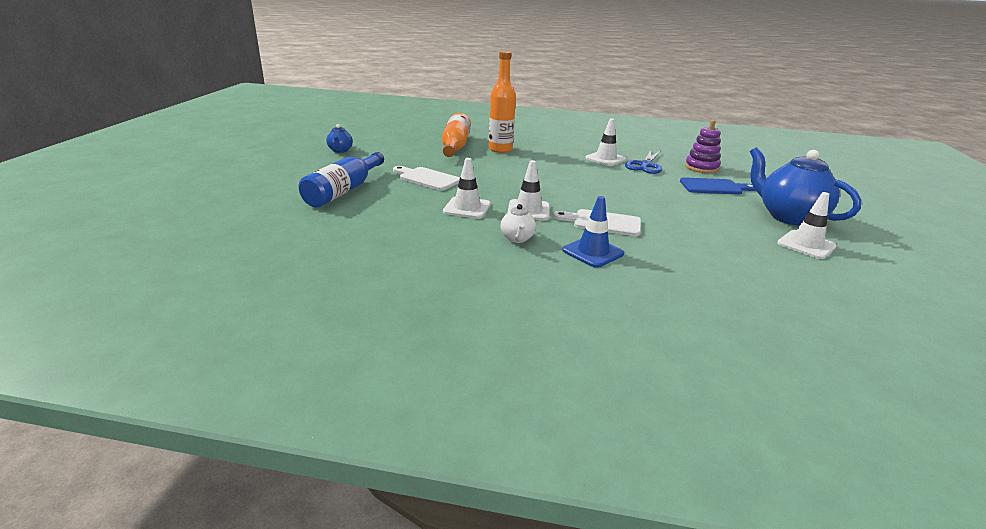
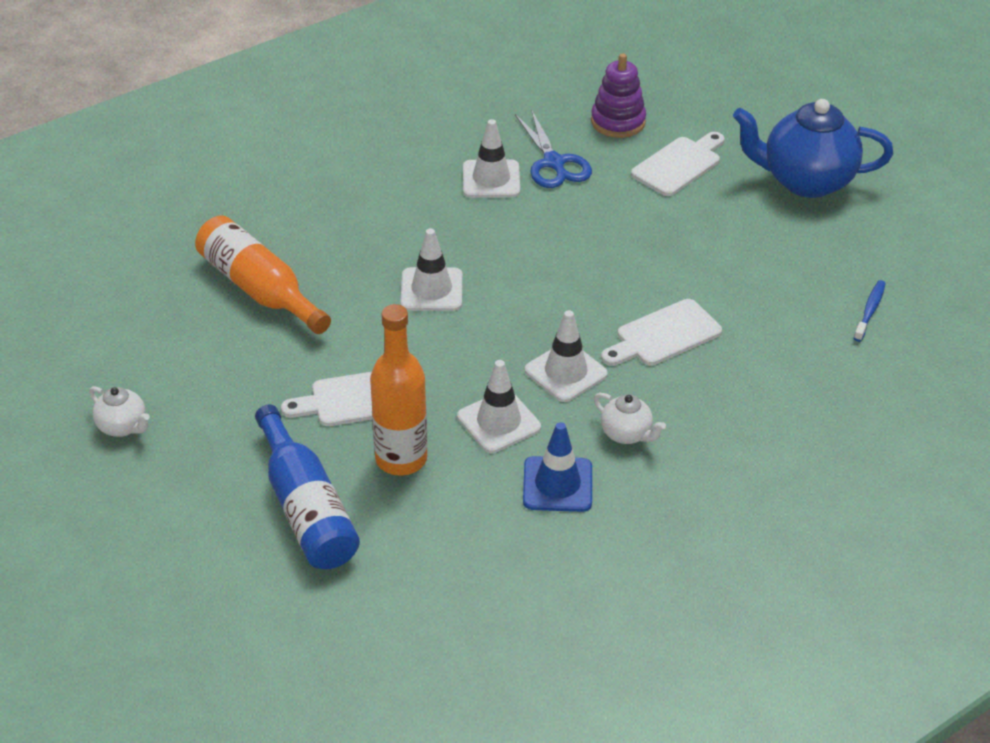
camera: 45 degrees left, 15 degrees up
blue teapot [326,124,353,153] -> white teapot [89,386,150,437]
orange bottle [489,51,516,153] -> orange bottle moved to [370,304,428,476]
blue traffic cone [562,196,624,268] -> blue traffic cone moved to [523,422,592,512]
blue cutting board [680,177,756,194] -> white cutting board [631,132,725,196]
white traffic cone [777,192,837,259] -> white traffic cone moved to [400,228,462,311]
none -> blue toothbrush [854,280,886,342]

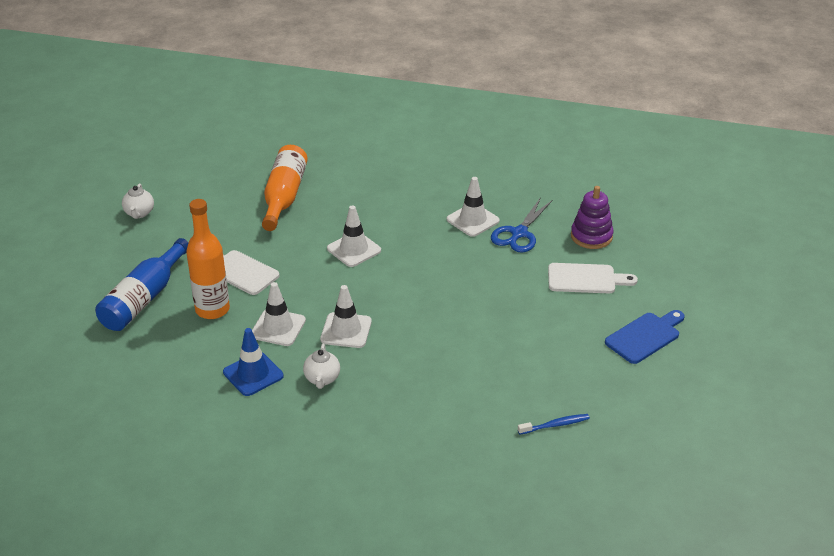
camera: 50 degrees right, 5 degrees down
white cutting board [601,299,722,366] -> none
blue teapot [733,99,893,198] -> blue cutting board [605,310,685,364]

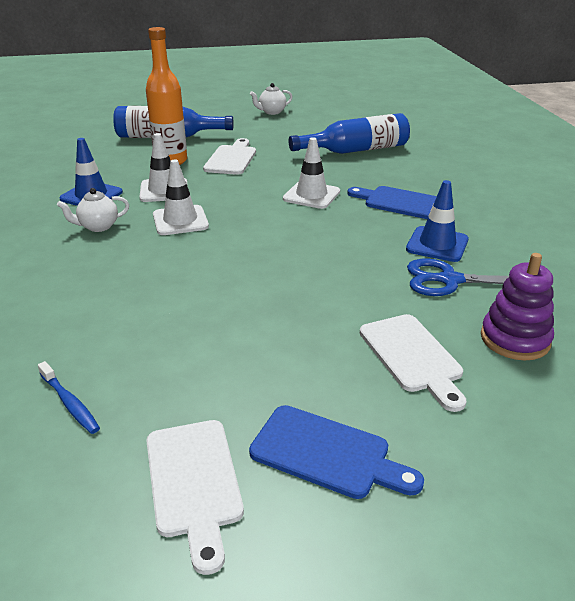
camera: 65 degrees right, 5 degrees down
orange bottle [262,145,308,231] -> blue bottle [289,113,410,154]
white traffic cone [447,177,500,237] -> blue traffic cone [406,180,469,262]
none -> white cutting board [146,420,244,575]
none -> blue cutting board [347,186,437,219]

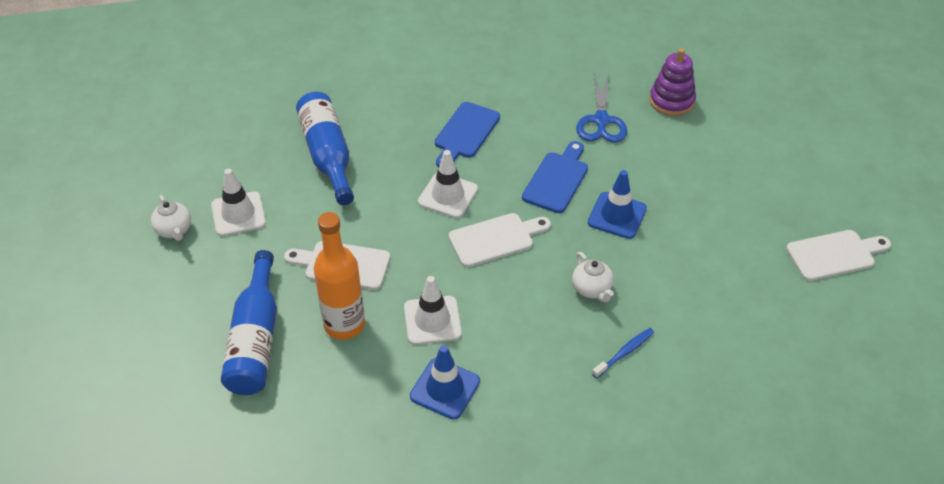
camera: 90 degrees left, 15 degrees up
blue toothbrush [38,361,100,434] -> blue toothbrush moved to [592,328,654,378]
white teapot [57,188,129,232] -> white teapot moved to [572,252,614,302]
white traffic cone [153,159,209,235] -> white traffic cone moved to [211,169,266,236]
blue cutting board [249,405,424,499] -> blue cutting board moved to [522,141,588,213]
white cutting board [360,314,466,412] -> white cutting board moved to [449,213,551,267]
blue traffic cone [406,180,469,262] -> blue traffic cone moved to [588,170,647,239]

